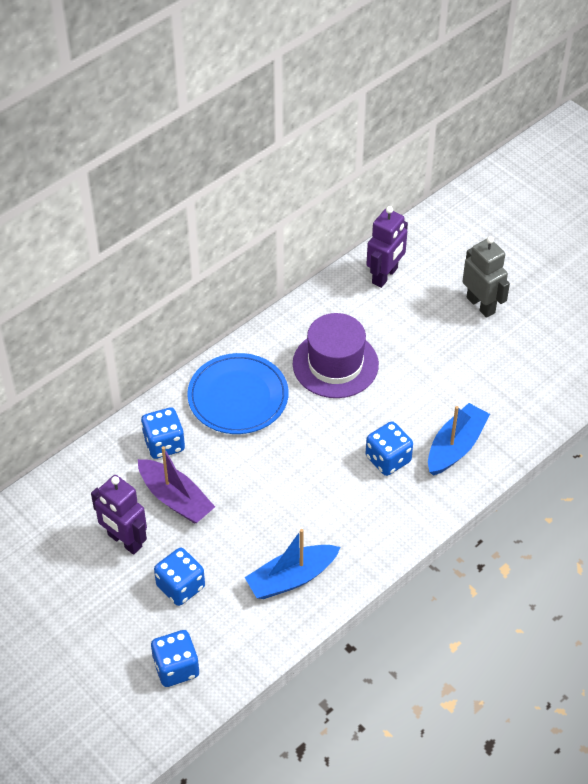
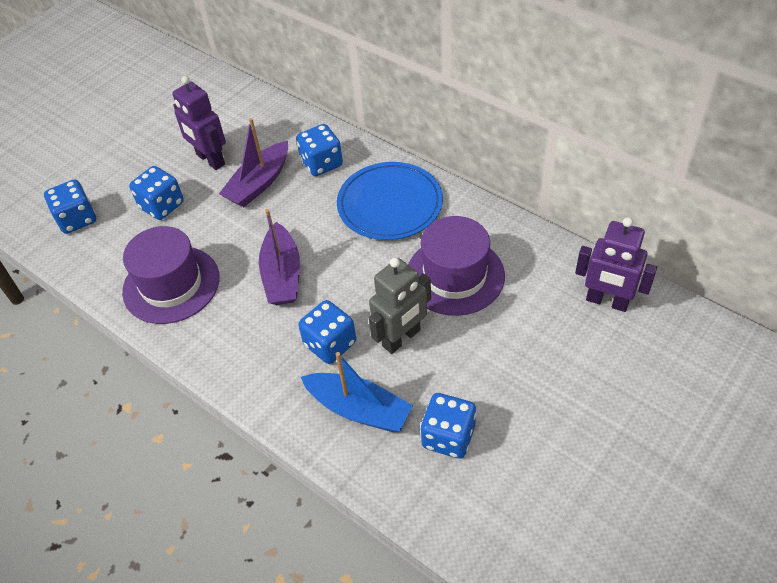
camera: 85 degrees right, 0 degrees up
purple robot [91,475,147,555] -> purple robot turned 75 degrees counterclockwise [172,76,226,170]
blue boat [245,529,340,599] -> purple hat [122,226,220,324]
grey robot [462,236,510,318] -> grey robot moved to [369,258,431,354]
none -> purple boat [259,209,300,305]
none -> blue dice [421,393,476,459]

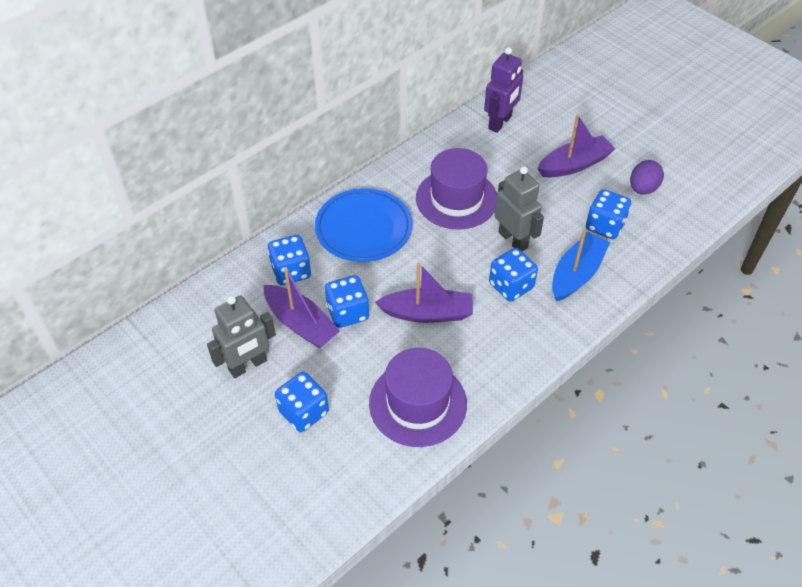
camera: 85 degrees left, 0 degrees up
blue dice [44,179,96,234] -> blue dice moved to [325,275,369,328]
purple robot [172,76,226,170] -> grey robot [207,295,276,378]
none -> purple boat [537,114,615,177]
none -> purple egg [630,160,664,195]

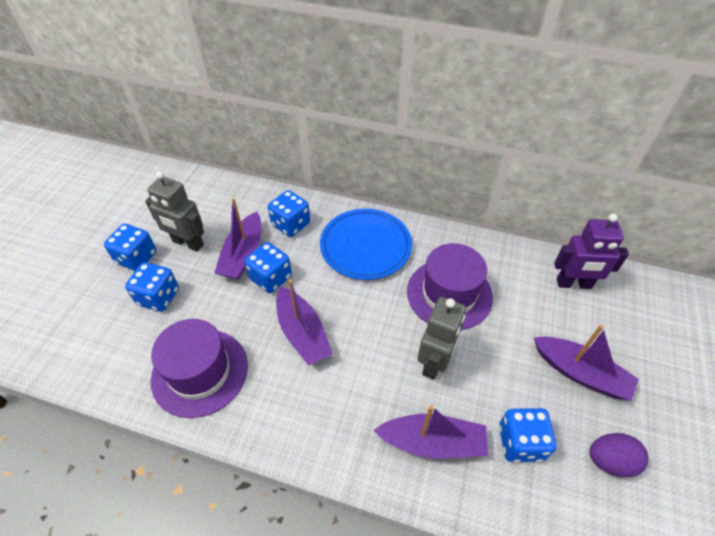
camera: 60 degrees right, 0 degrees up
blue dice [489,248,538,302] -> blue dice moved to [104,224,156,271]
blue boat [552,229,610,301] -> purple boat [373,405,488,459]

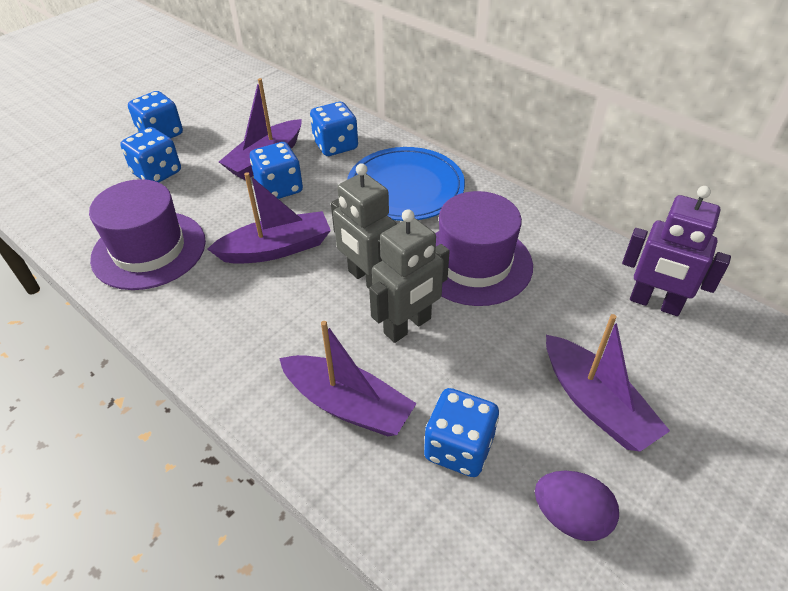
camera: 25 degrees right, 5 degrees down
grey robot [145,171,204,252] -> grey robot moved to [331,163,397,289]
purple boat [276,279,333,366] -> purple boat turned 105 degrees counterclockwise [208,172,331,264]

